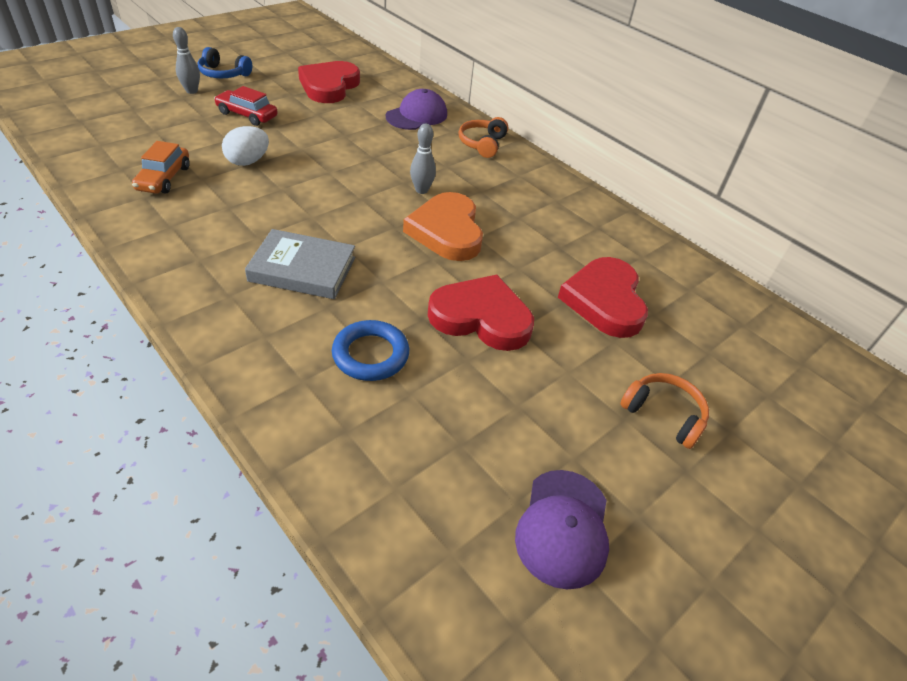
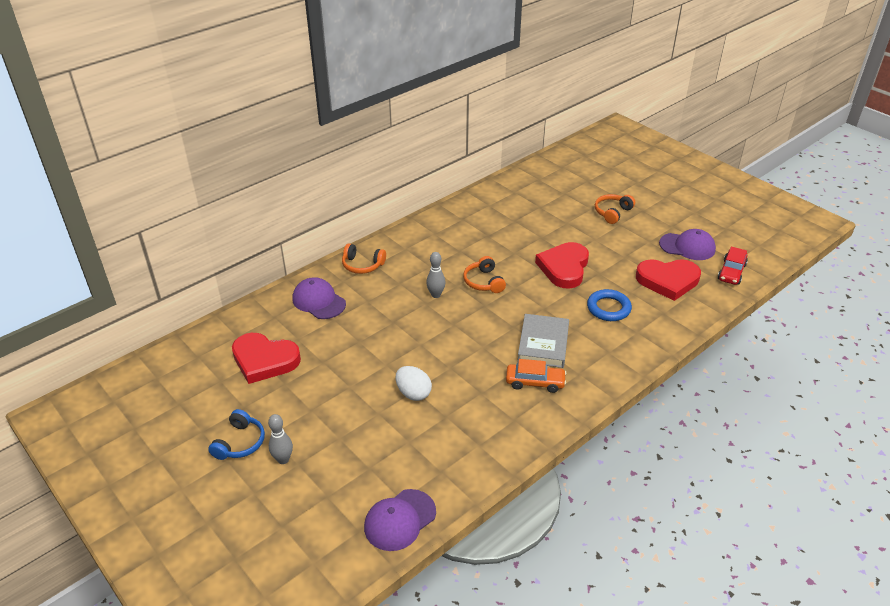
camera: 85 degrees left, 5 degrees down
orange car [132,141,190,194] -> orange car moved to [506,359,566,393]
red car [214,86,278,126] -> red car moved to [718,247,748,285]
orange heart [403,192,483,261] -> orange headphones [463,256,506,293]
red heart [558,257,648,338] -> red heart moved to [636,259,701,301]
none -> purple cap [364,489,436,551]

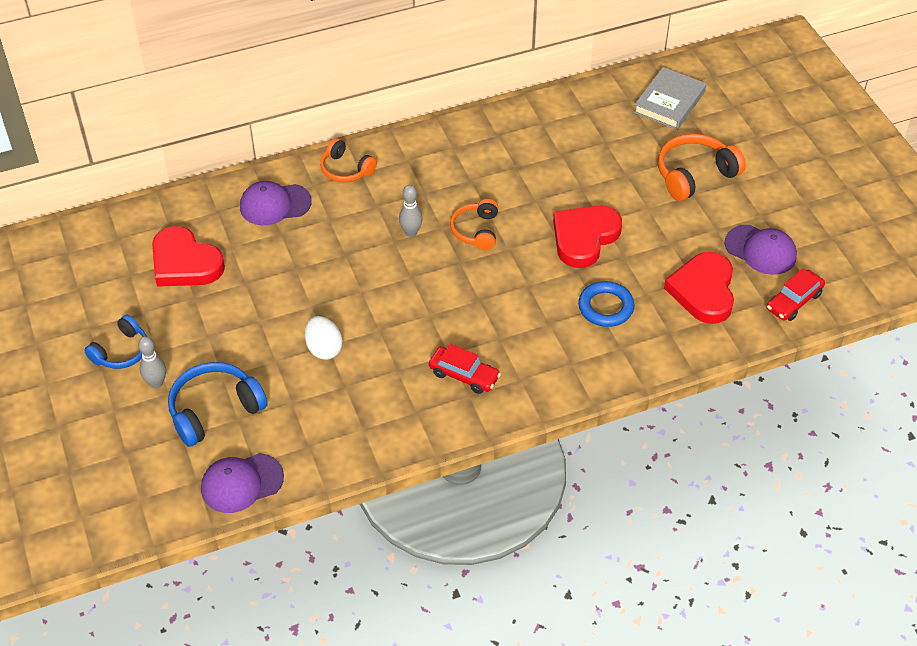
camera: 20 degrees right, 10 degrees up
purple cap [293,277,346,319] -> purple cap turned 75 degrees counterclockwise [240,181,312,225]
orange car [506,359,566,393] -> red car [429,344,501,394]
grey book [517,314,569,368] -> grey book moved to [634,67,706,130]
orange headphones [595,194,635,224] -> orange headphones [658,134,746,201], size x1.53
red heart [636,259,701,301] -> red heart turned 75 degrees clockwise [664,252,734,324]
none -> blue headphones [168,362,268,447]

